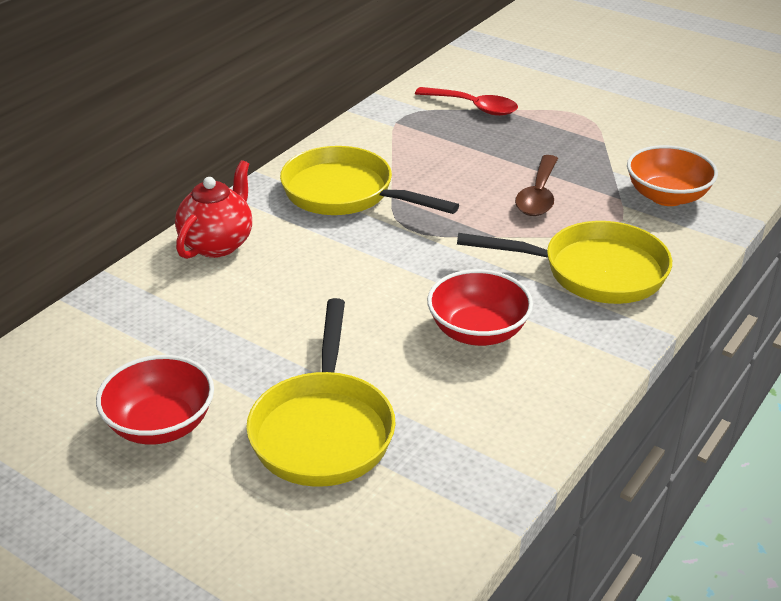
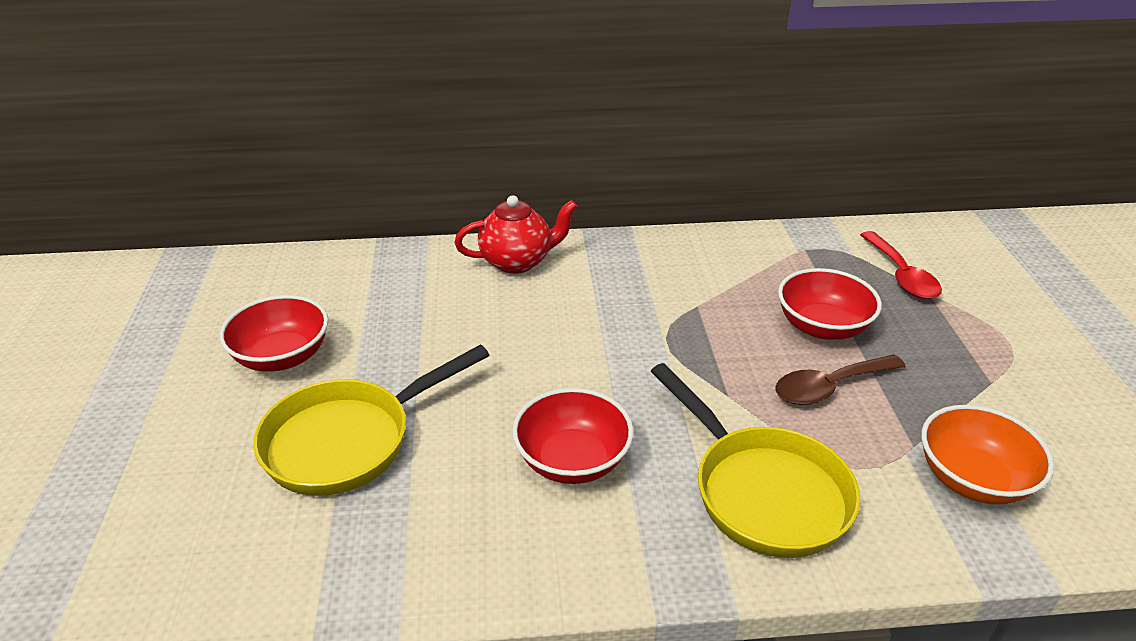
camera: 50 degrees right, 0 degrees up
yellow pan [280,146,459,215] -> none
none -> red bowl [778,268,882,340]

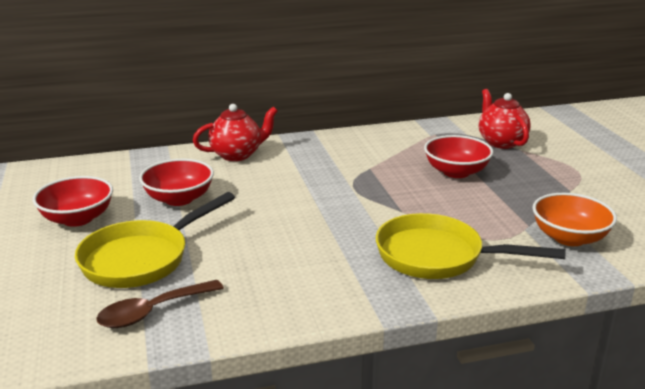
camera: 10 degrees left, 10 degrees down
red bowl [512,388,634,484] -> red bowl moved to [139,159,214,206]
yellow pan [651,363,861,558] -> yellow pan turned 150 degrees clockwise [376,213,566,279]
brown spoon [776,354,906,405] -> brown spoon moved to [96,280,224,328]
red spoon [860,231,942,299] -> red teapot [479,89,531,149]

